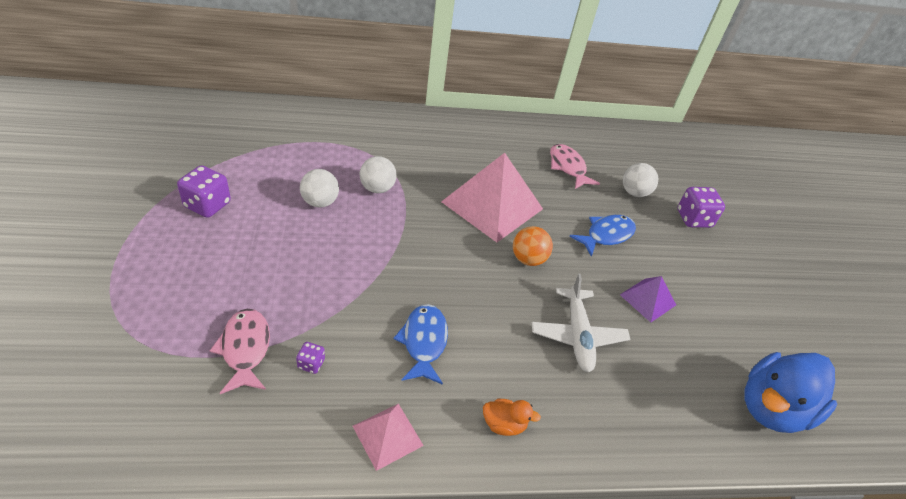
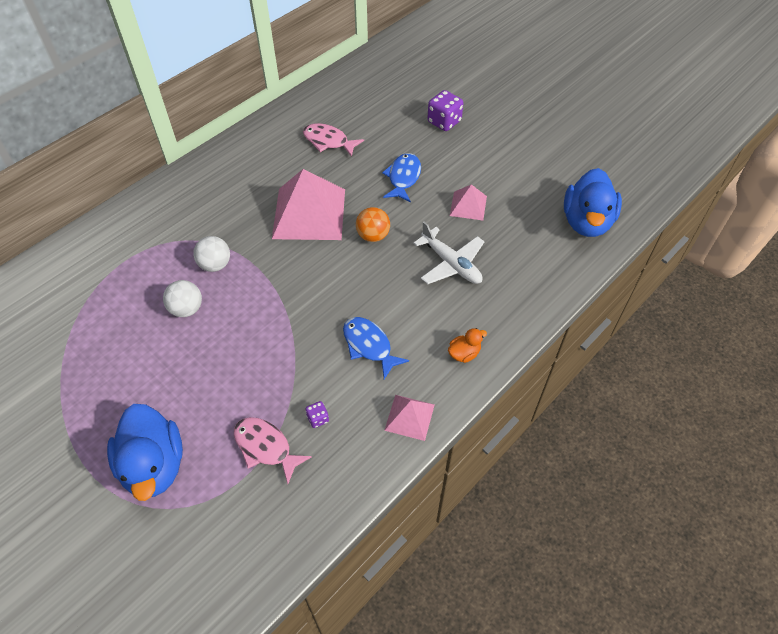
camera: 35 degrees left, 10 degrees up
purple dice [177,165,231,218] -> none
purple pyramid [620,276,676,323] -> pink pyramid [450,184,487,220]
white ball [623,163,658,197] -> none
none -> blue duck [107,404,183,501]

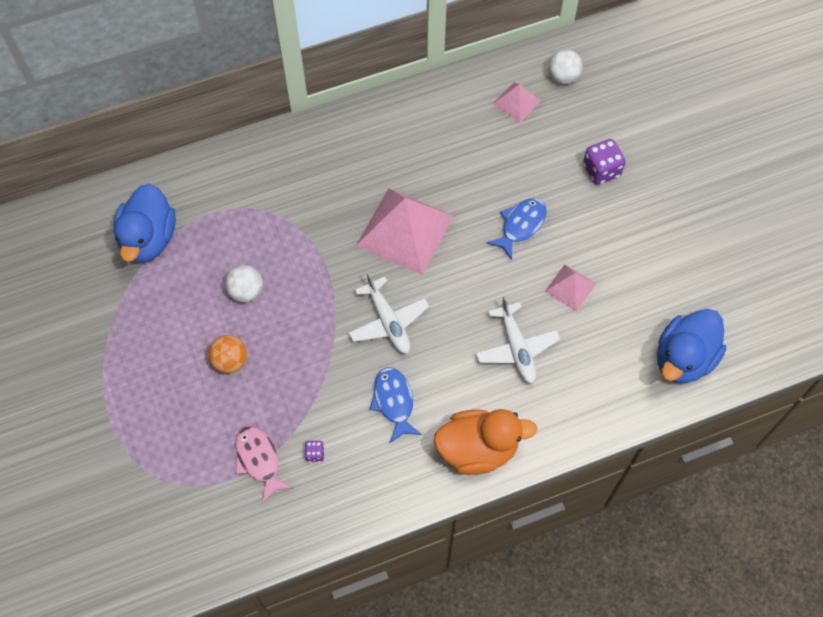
camera: 25 degrees right, 10 degrees up
blue duck [107,404,183,501] -> blue duck moved to [113,183,176,263]
white ball [193,236,230,272] -> white ball moved to [548,49,583,84]
pink fish [303,123,364,157] -> none
orange ball [356,207,390,242] -> orange ball moved to [208,335,247,373]
pink pyramid [384,395,435,441] -> pink pyramid moved to [493,82,541,123]
orange duck [448,328,487,363] -> orange duck [433,409,537,475], size x2.26
none -> white plane [348,272,429,354]

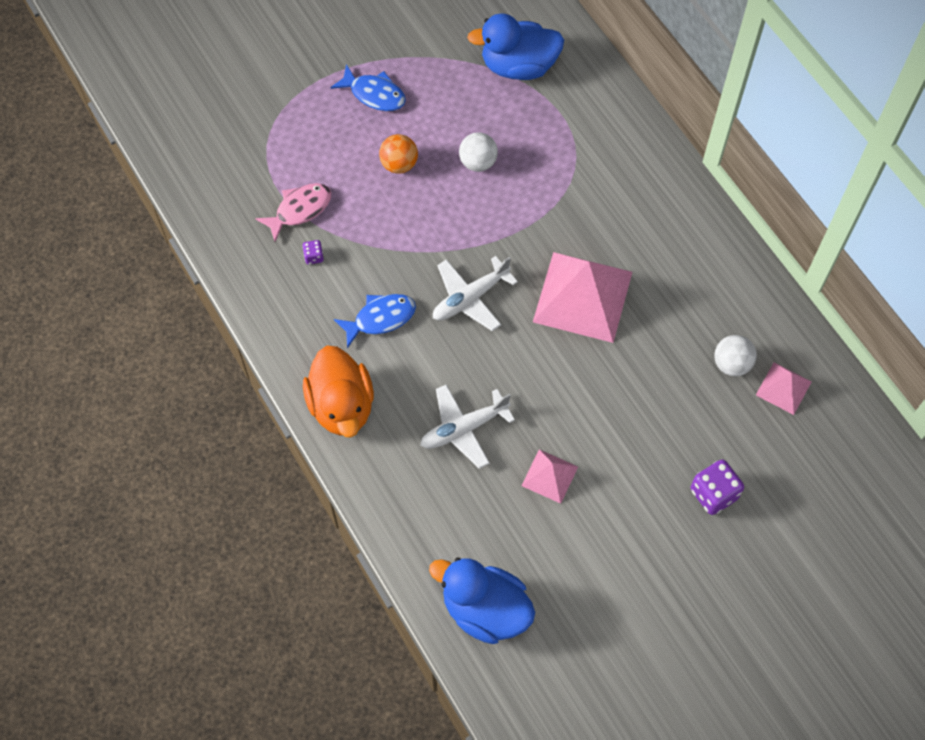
camera: 80 degrees right, 0 degrees up
blue fish [487,198,547,260] -> blue fish moved to [330,64,406,111]
white ball [548,49,583,84] -> white ball moved to [714,335,757,376]

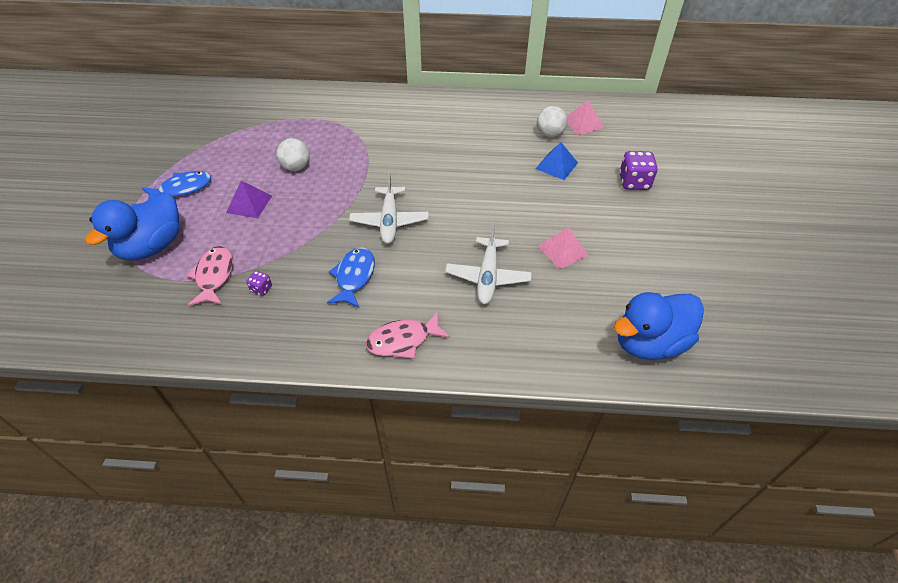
camera: 55 degrees left, 15 degrees down
orange duck [303,345,374,438] -> pink fish [366,311,450,359]
orange ball [379,134,418,174] -> purple pyramid [226,181,272,218]
blue duck [467,13,564,80] -> blue duck moved to [85,193,179,260]
pink pyramid [533,252,632,343] -> none
none -> blue pyramid [536,143,578,180]

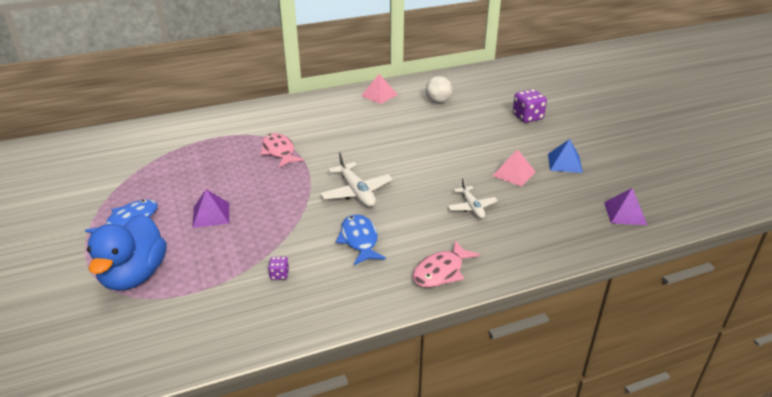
camera: 25 degrees left, 15 degrees down
pink fish [186,246,233,306] -> pink fish moved to [260,133,304,167]
white ball [277,138,310,171] -> none
white plane [445,224,532,304] -> white plane [448,178,498,219], size x0.66
blue pyramid [536,143,578,180] -> blue pyramid moved to [548,139,583,173]
pink pyramid [567,100,604,135] -> pink pyramid moved to [361,74,398,104]
blue duck [614,292,704,360] -> purple pyramid [604,188,647,225]

